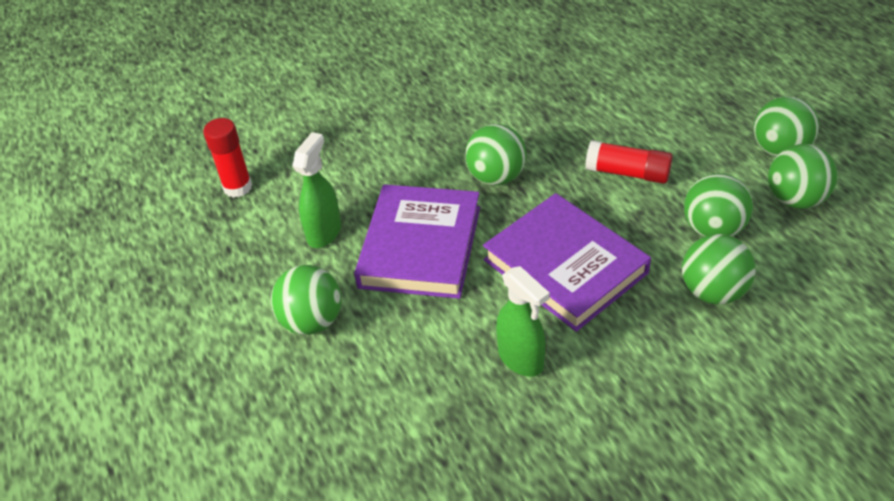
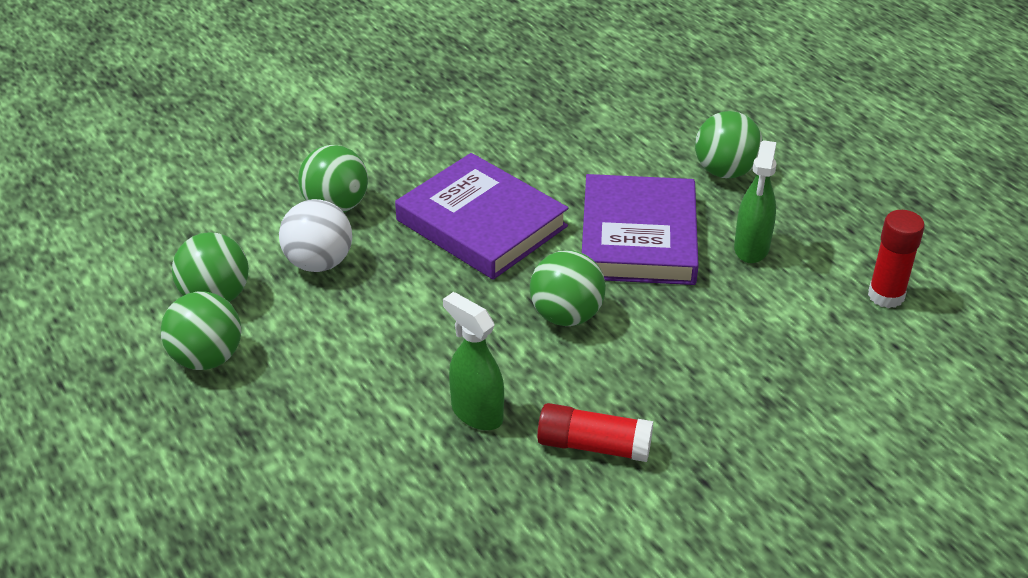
camera: 170 degrees right, 5 degrees down
green spray bottle [496,266,550,377] -> green spray bottle moved to [443,292,504,430]
red glue stick [585,140,673,184] -> red glue stick moved to [537,403,653,462]
green ball [684,173,753,237] -> white ball [279,199,352,272]

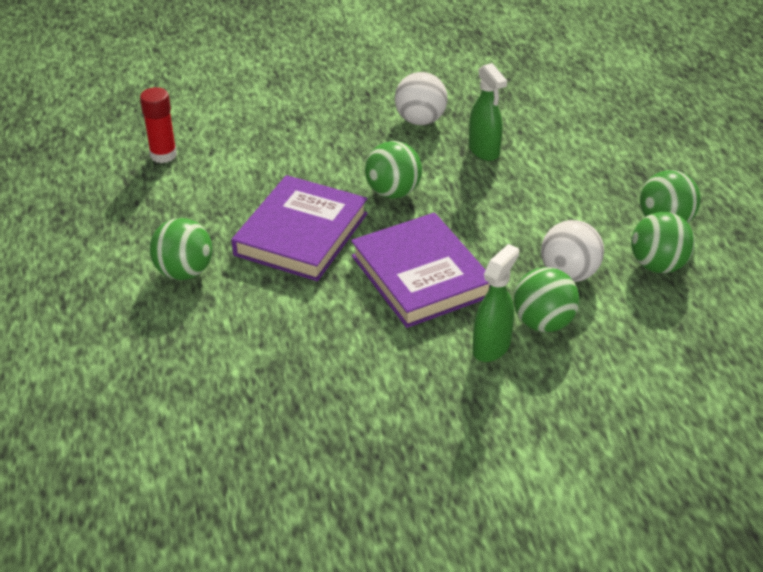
camera: 160 degrees left, 0 degrees up
red glue stick [537,403,653,462] -> white ball [395,72,448,125]
green spray bottle [734,140,777,263] -> green spray bottle moved to [473,244,519,362]

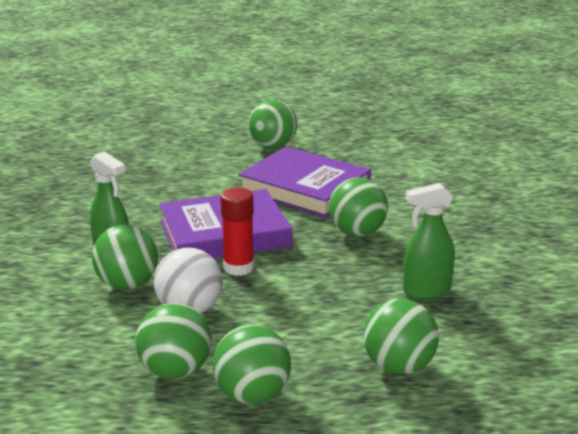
camera: 100 degrees right, 15 degrees down
red glue stick [140,87,177,163] -> red glue stick moved to [220,188,254,276]
white ball [395,72,448,125] -> none
none -> green ball [363,299,439,374]

